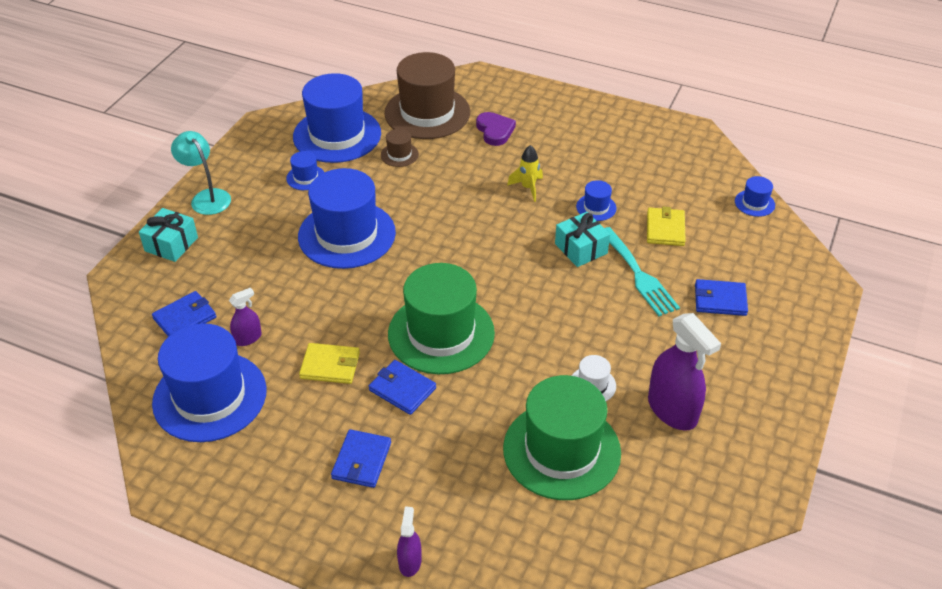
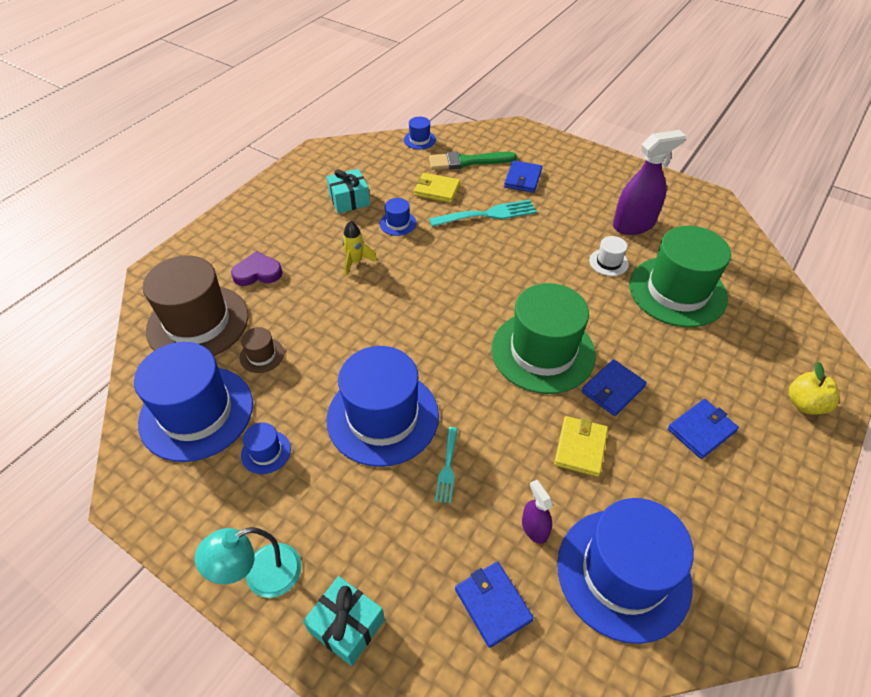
camera: 80 degrees left, 5 degrees up
blue wallet [331,429,391,488] -> blue wallet turned 60 degrees counterclockwise [668,399,739,459]
purple spray bottle [397,506,422,577] -> yellow apple [789,362,839,414]
turquoise gift [555,212,610,267] -> turquoise gift moved to [326,169,370,213]
none -> green brush [429,152,517,170]
none -> turquoise fork [435,427,458,503]

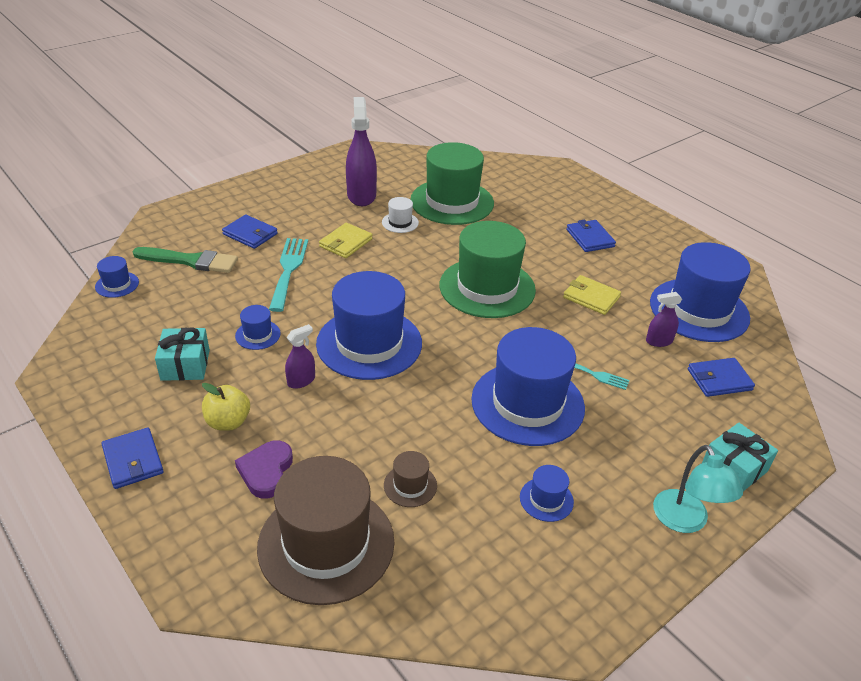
camera: 75 degrees left, 10 degrees down
blue hat [134,342,253,462] -> blue hat moved to [316,271,422,380]
yellow rocket [342,221,377,276] -> purple spray bottle [285,324,315,389]
yellow wallet [414,173,460,203] -> yellow wallet moved to [319,223,372,258]
green brush [429,152,517,170] -> green brush turned 90 degrees counterclockwise [132,247,238,273]
blue wallet [582,359,647,416] -> blue wallet moved to [101,427,164,489]
yellow apple [789,362,839,414] -> yellow apple moved to [202,383,250,431]

